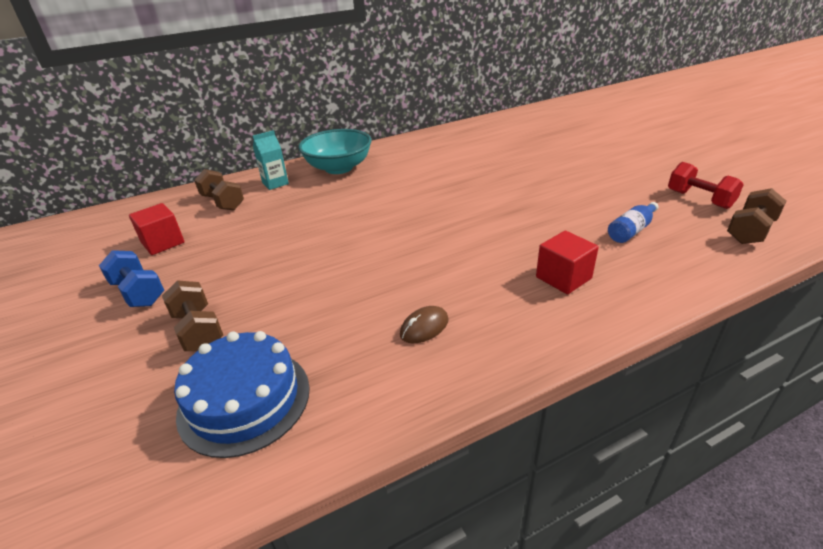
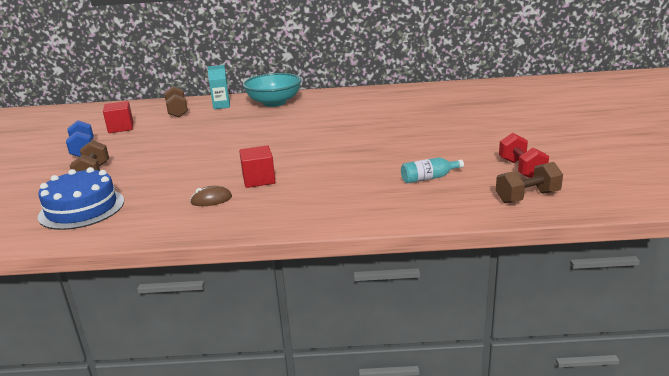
camera: 25 degrees right, 10 degrees down
red cube [536,231,599,294] -> red cube moved to [239,146,276,188]
blue bottle [608,202,659,243] -> turquoise bottle [401,157,464,183]

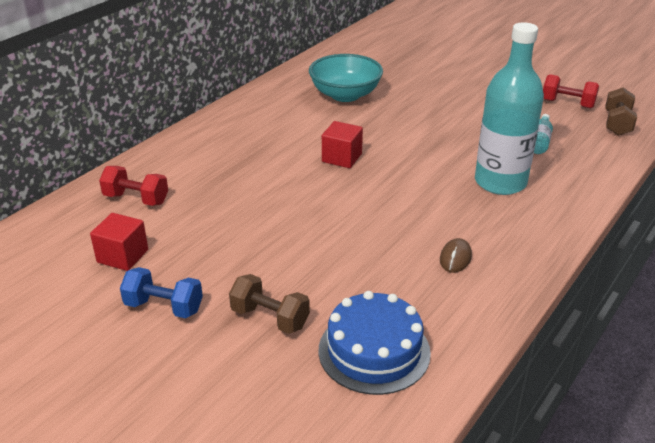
camera: 55 degrees left, 10 degrees up
brown dumbbell [164,86,188,117] -> red dumbbell [99,166,168,206]
turquoise carton [207,65,230,109] -> none
red cube [239,146,276,188] -> red cube moved to [322,121,363,168]
turquoise bowl [243,73,302,107] -> turquoise bowl moved to [309,54,383,102]
none -> turquoise bottle [475,22,544,195]

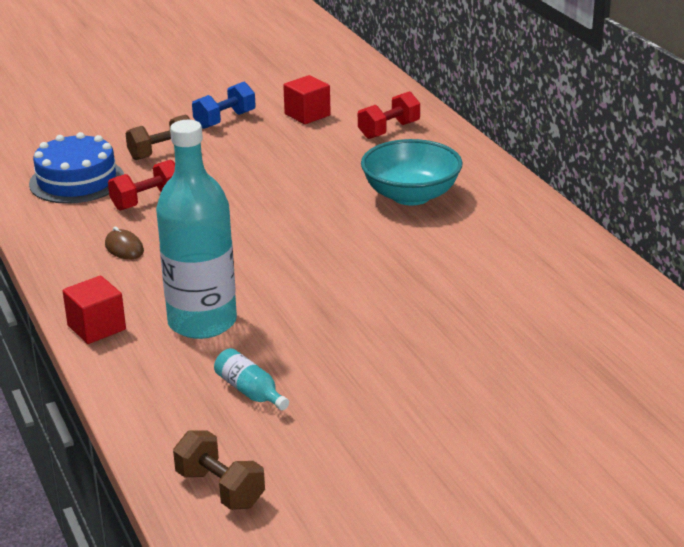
camera: 120 degrees right, 5 degrees down
turquoise bowl [309,54,383,102] -> turquoise bowl moved to [361,139,463,206]
red cube [322,121,363,168] -> red cube moved to [63,276,126,344]
red dumbbell [543,74,599,108] -> red dumbbell moved to [108,159,175,211]

